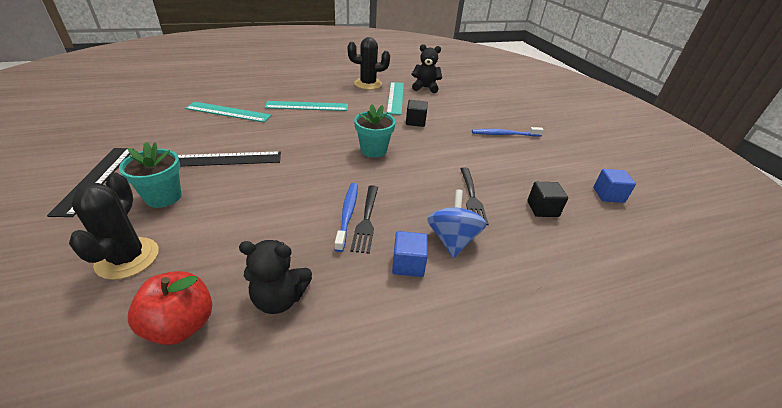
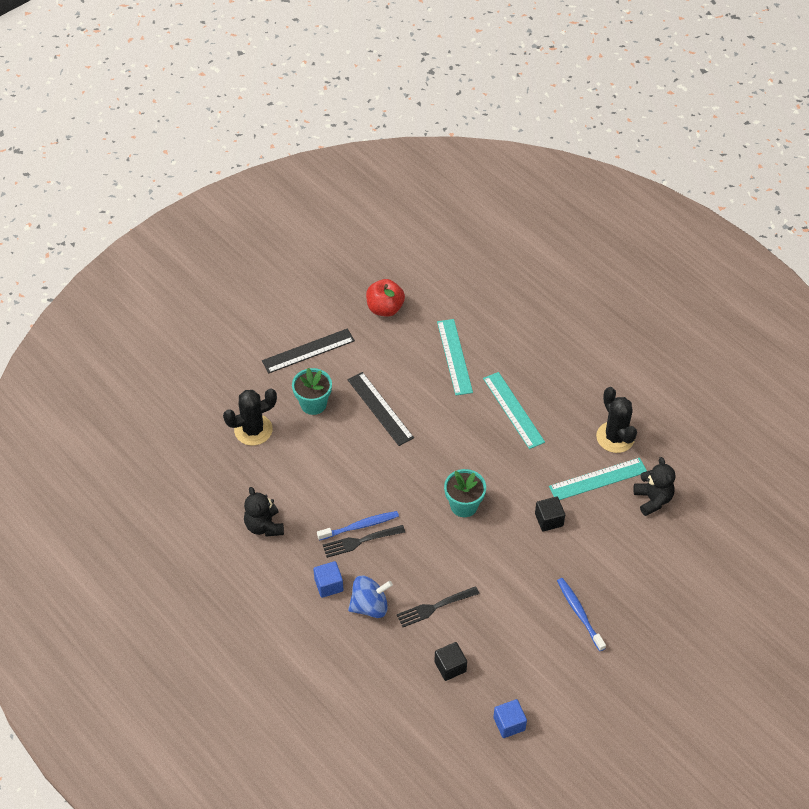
camera: 70 degrees right, 15 degrees up
red apple [128,271,212,345] -> red apple moved to [366,279,405,317]

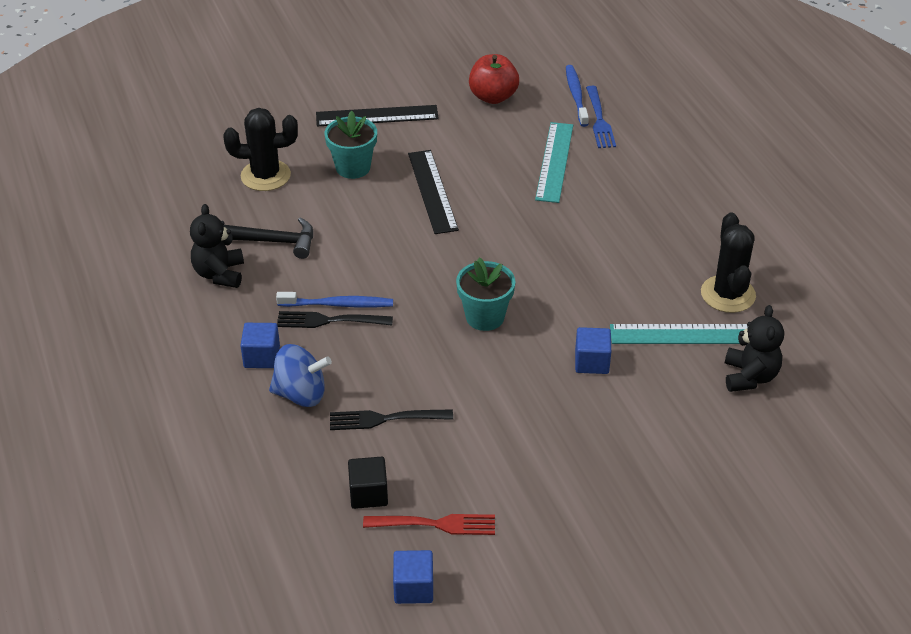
camera: 20 degrees right, 10 degrees down
turquoise ruler [483,372,545,449] -> none
black cube [535,496,565,532] -> blue cube [575,327,611,374]
blue toothbrush [557,578,606,651] -> blue toothbrush moved to [566,65,589,127]
none -> black hammer [223,217,313,259]
none -> red fork [363,514,495,535]
none -> blue fork [586,86,616,148]

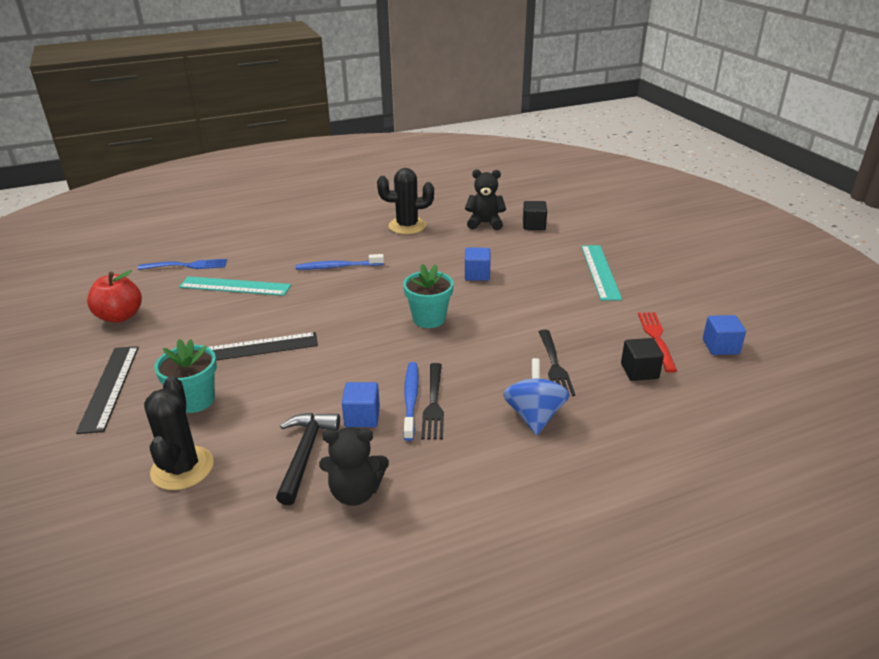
camera: 90 degrees left, 10 degrees down
blue cube [240,323,280,368] -> blue cube moved to [342,382,380,427]
blue toothbrush [566,65,589,127] -> blue toothbrush moved to [296,254,384,270]
turquoise ruler [610,324,748,344] -> turquoise ruler moved to [581,245,622,301]
none -> black cube [523,201,547,230]

